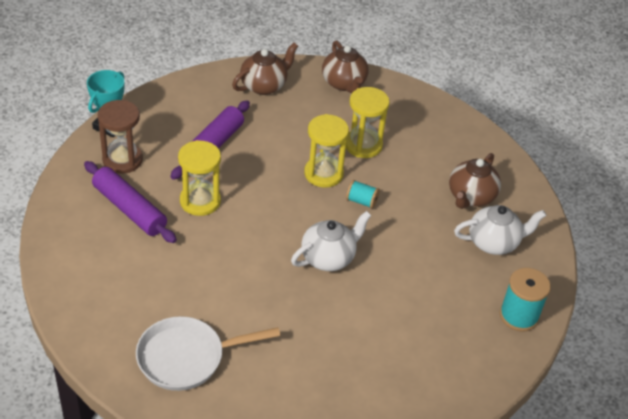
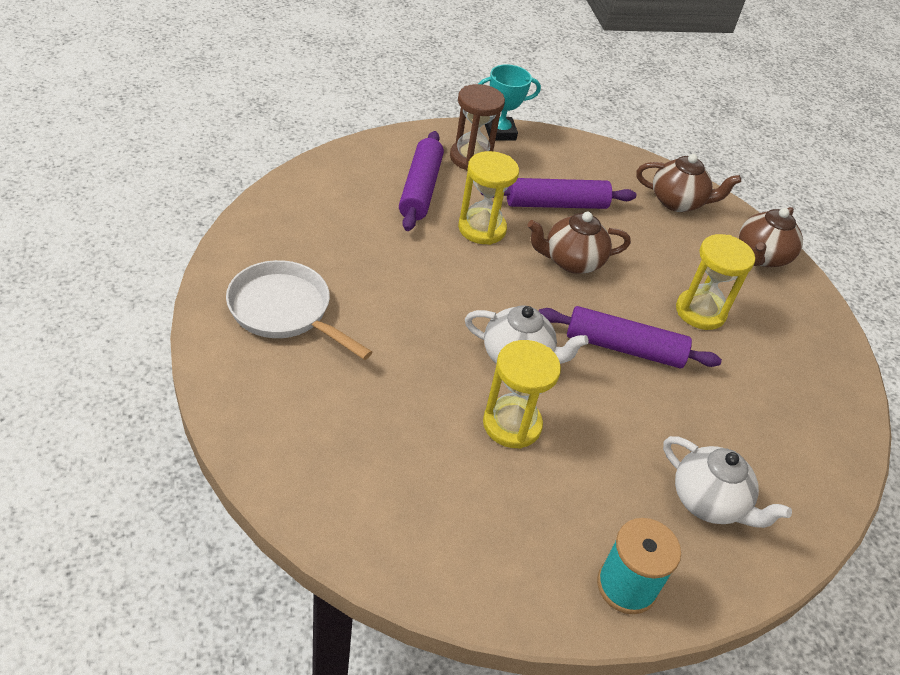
camera: 50 degrees right, 0 degrees up
yellow hourglass [304,114,349,188] -> yellow hourglass moved to [483,340,561,449]
turquoise spool [346,180,380,209] -> purple rolling pin [539,306,722,368]
brown teapot [449,153,501,209] -> brown teapot moved to [527,212,631,274]

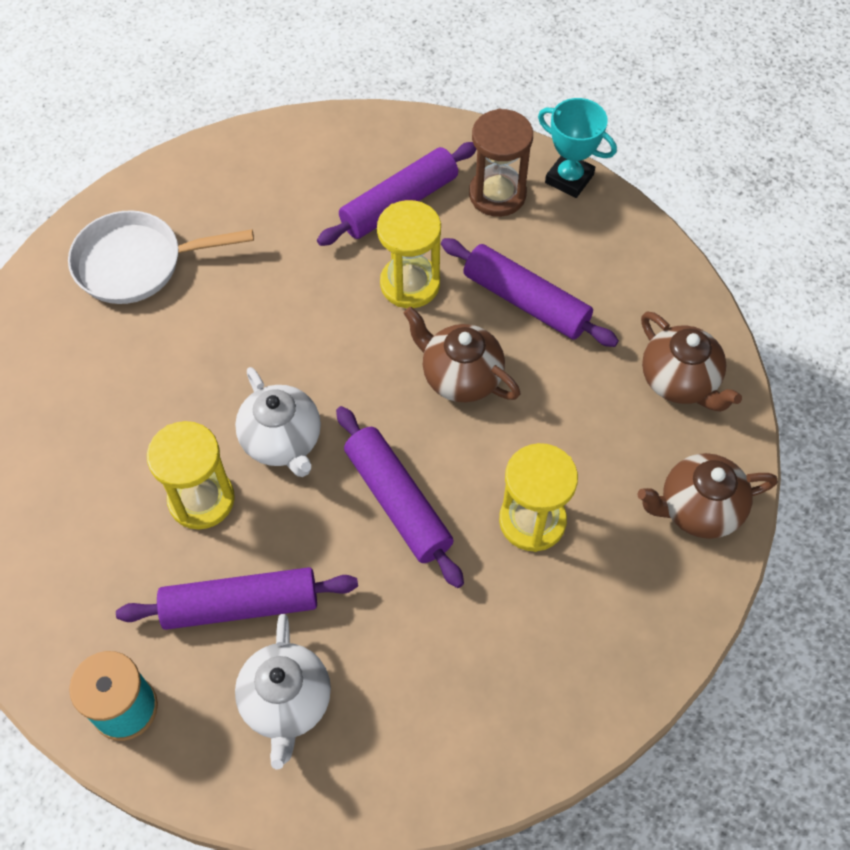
camera: 50 degrees right, 15 degrees up
white pan [226,260,372,360] -> white pan turned 90 degrees counterclockwise [68,210,254,304]
none -> purple rolling pin [116,567,358,630]

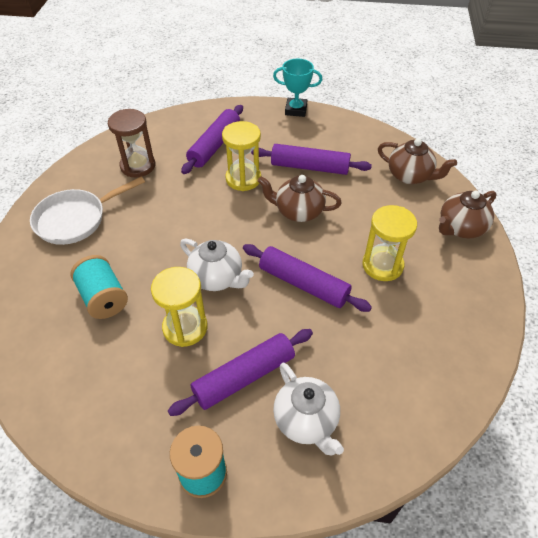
camera: 25 degrees left, 10 degrees down
brown hourglass [469,109,533,217] -> brown hourglass moved to [108,109,155,177]
none -> turquoise spool [70,255,128,319]

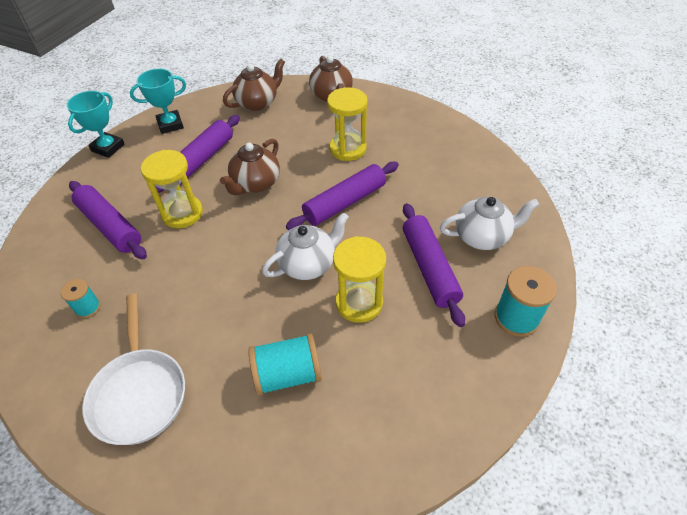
camera: 70 degrees left, 0 degrees up
brown hourglass [108,109,155,177] -> turquoise spool [60,279,101,318]
none -> turquoise trophy [130,69,186,134]

